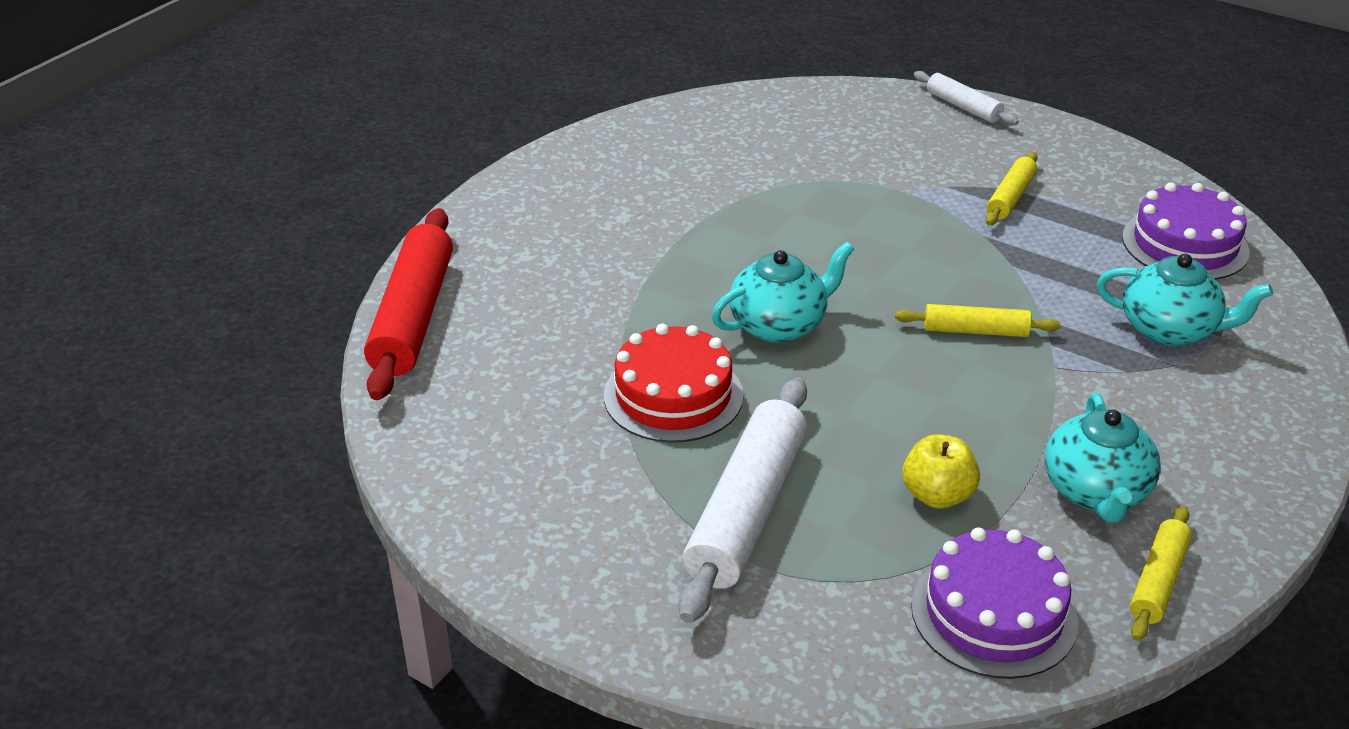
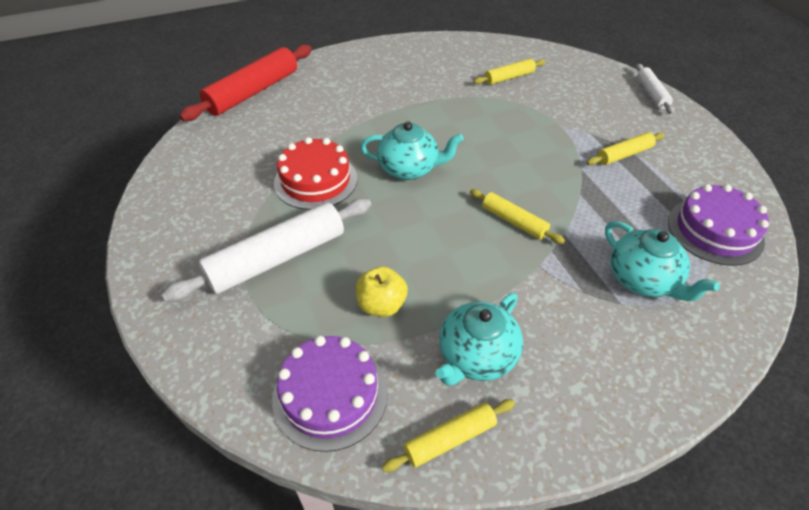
camera: 35 degrees right, 10 degrees up
none -> yellow rolling pin [474,59,545,85]

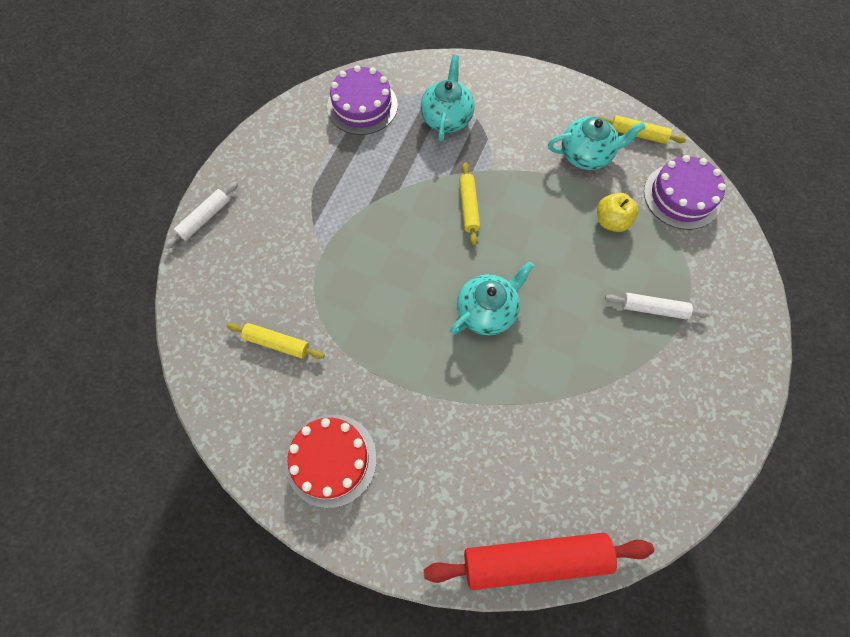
camera: 135 degrees left, 20 degrees up
white rolling pin [162,198,371,302] -> white rolling pin [605,293,710,320], size x0.53
red cake [274,137,357,210] -> red cake moved to [285,415,377,508]
turquoise teapot [360,121,464,180] -> turquoise teapot turned 90 degrees clockwise [450,261,534,335]
yellow rolling pin [587,132,665,165] -> none

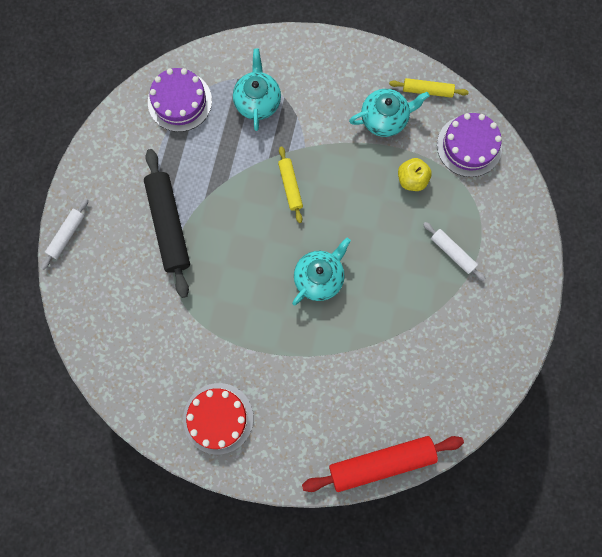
camera: 10 degrees left, 10 degrees up
yellow rolling pin [227,323,325,359] -> none
white rolling pin [605,293,710,320] -> white rolling pin turned 45 degrees clockwise [423,222,486,281]
none -> black rolling pin [144,149,190,298]

